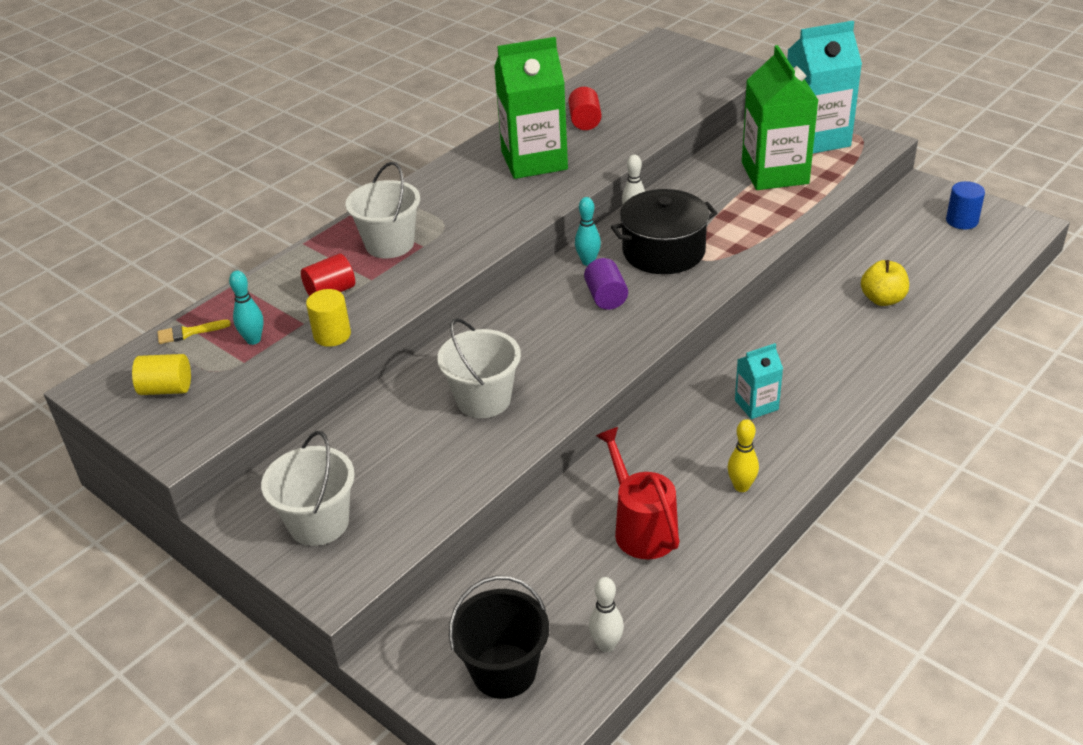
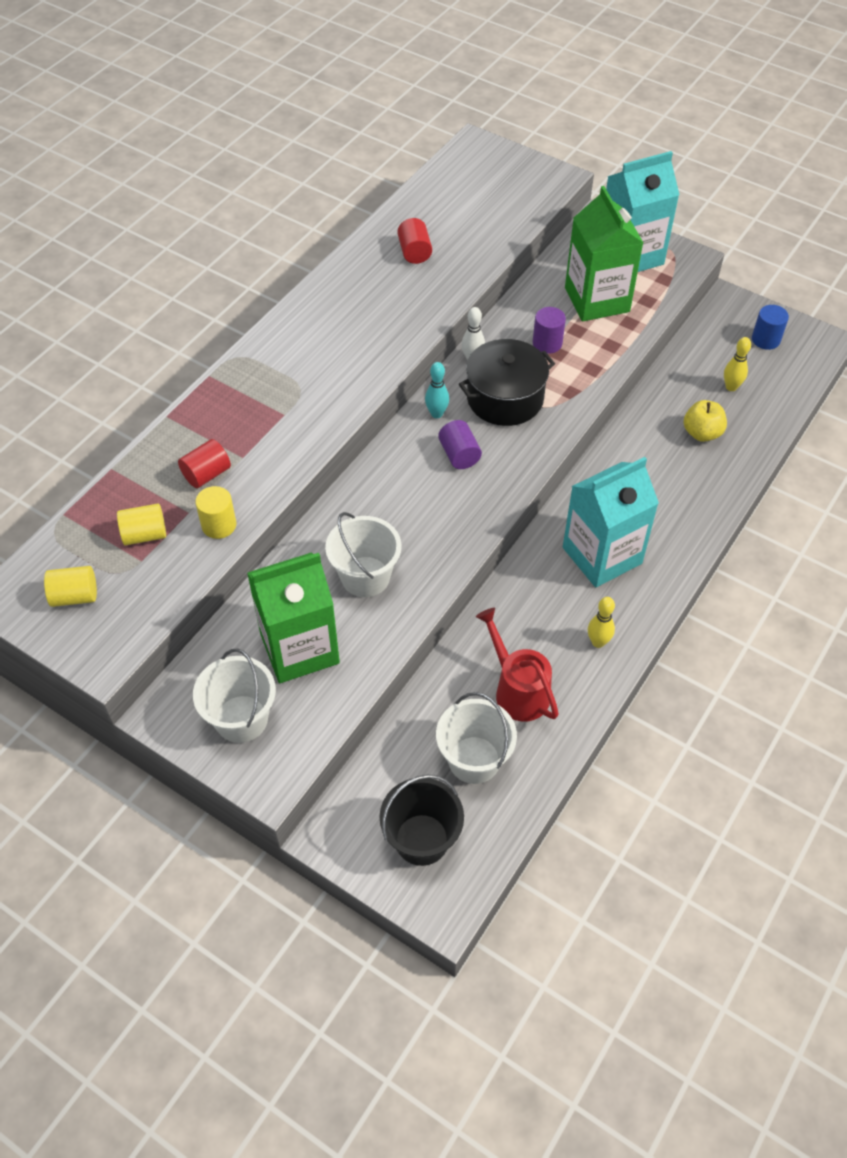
camera: 10 degrees left, 15 degrees up
yellow brush [157,320,231,344] -> none
turquoise bowling pin [229,270,264,345] -> yellow cylinder [117,504,166,546]
white bucket [345,162,420,258] -> white bucket moved to [436,692,517,784]
green carton [494,37,568,179] -> green carton moved to [247,552,340,683]
white bowling pin [589,577,624,652] -> none
turquoise carton [735,343,783,419] -> turquoise carton [563,457,659,587], size x2.04
none -> purple cylinder [533,307,566,354]
none -> yellow bowling pin [724,337,751,391]

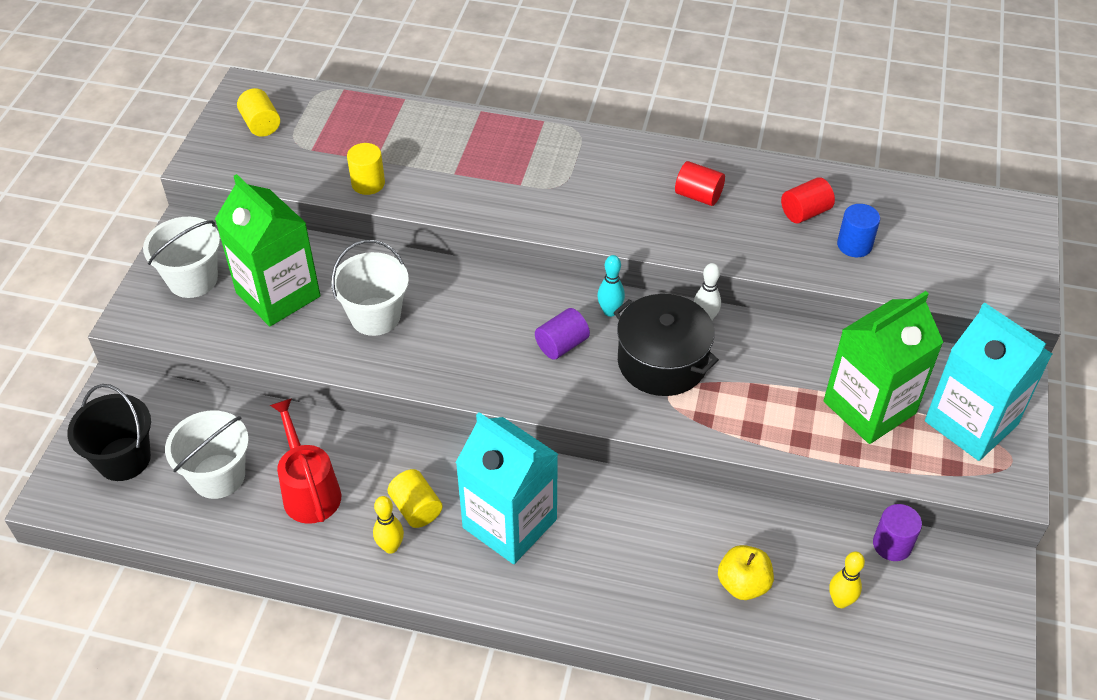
camera: 70 degrees right, 5 degrees down
yellow cylinder [117,504,166,546] -> yellow cylinder moved to [387,469,443,528]
red cylinder [178,439,231,488] -> red cylinder moved to [675,161,725,206]
red watering can [476,608,559,721] -> red watering can turned 60 degrees counterclockwise [270,398,341,524]
purple cylinder [533,307,566,354] -> purple cylinder moved to [873,504,922,561]
blue cylinder [752,305,789,350] -> blue cylinder moved to [837,204,880,257]

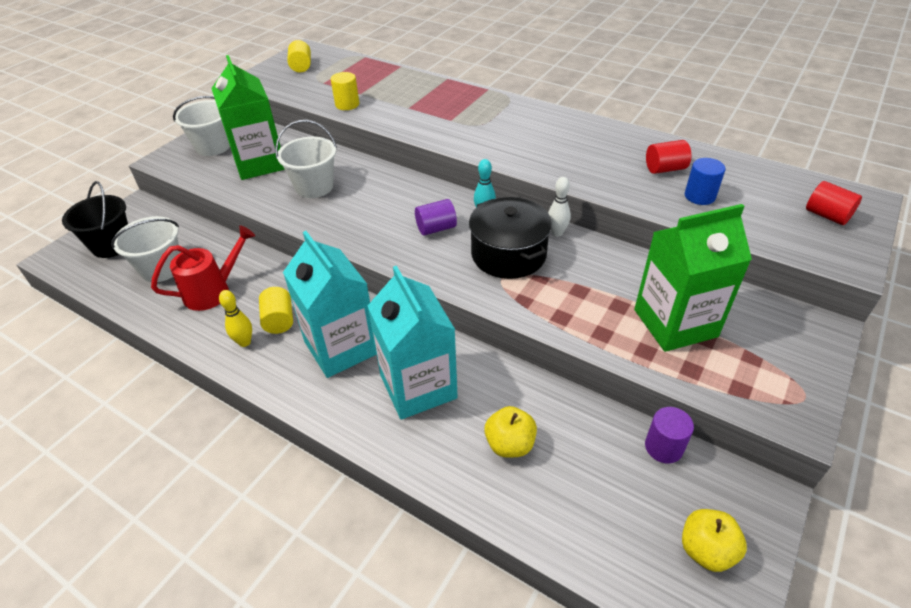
camera: 20 degrees right, 5 degrees down
red watering can [270,398,341,524] -> red watering can turned 60 degrees clockwise [151,226,255,311]
red cylinder [675,161,725,206] -> red cylinder moved to [806,181,862,225]
yellow bowling pin [829,552,865,608] -> none
turquoise carton [925,302,1052,461] -> turquoise carton moved to [368,266,458,420]
none -> yellow apple [682,509,747,572]

